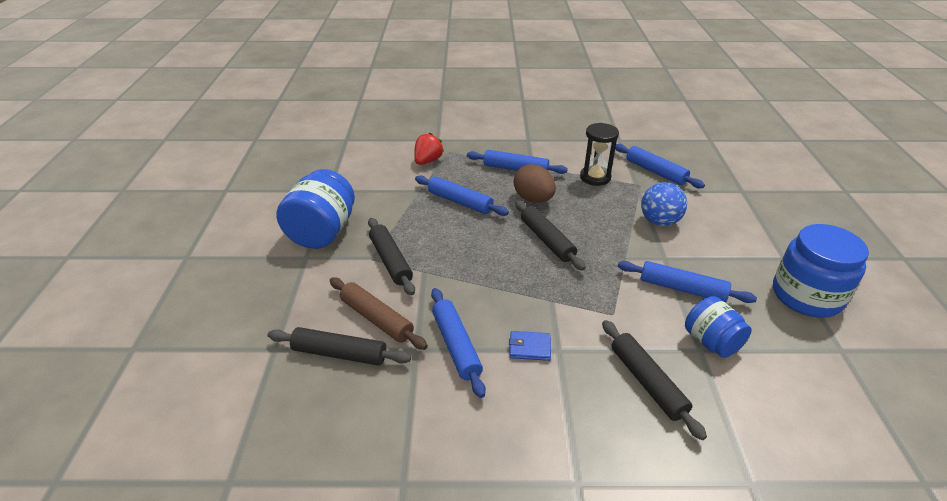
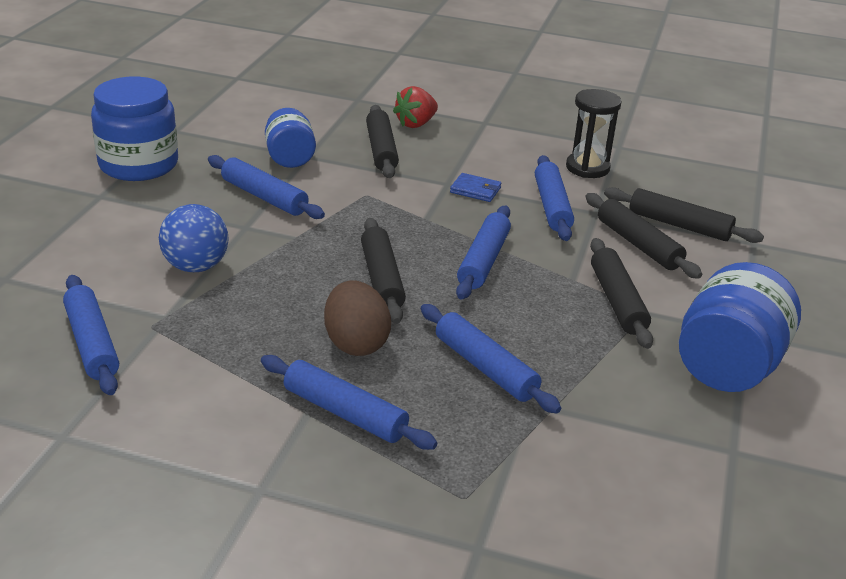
camera: 165 degrees left, 5 degrees down
brown rolling pin [330,277,428,350] -> black rolling pin [586,193,702,279]
red strawberry [414,133,444,165] -> red strawberry moved to [393,86,438,128]
black hourglass [580,123,619,186] -> black hourglass moved to [566,89,622,178]
none -> blue rolling pin [456,206,511,299]

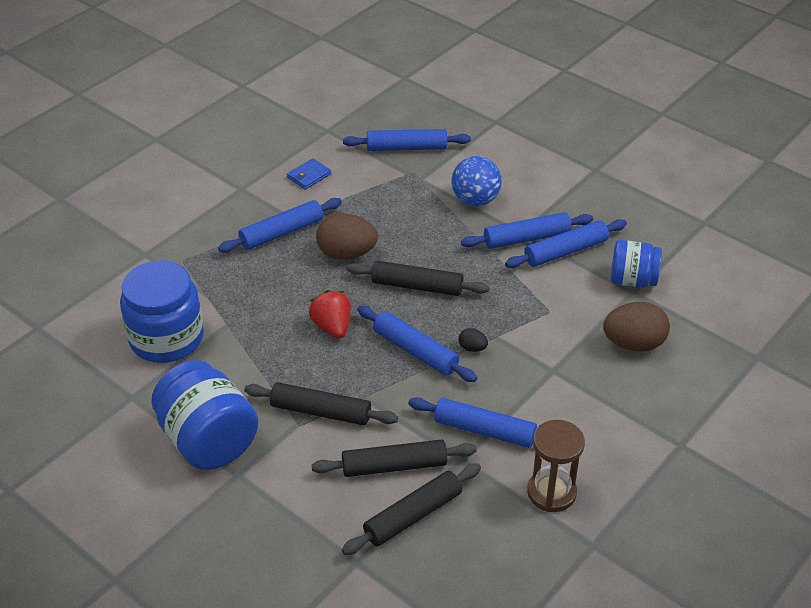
camera: 115 degrees right, 10 degrees up
blue jar [91,77,178,181] -> blue jar moved to [120,261,204,363]
black rolling pin [366,105,399,178] -> brown egg [603,302,670,351]
red strawberry [393,86,438,128] -> red strawberry moved to [309,290,351,339]
blue rolling pin [421,304,561,414] -> blue rolling pin moved to [461,212,593,249]
blue wallet [450,173,501,202] -> blue wallet moved to [287,158,331,190]
black hourglass [566,89,622,178] -> brown hourglass [527,420,585,512]
none -> black egg [459,328,488,352]

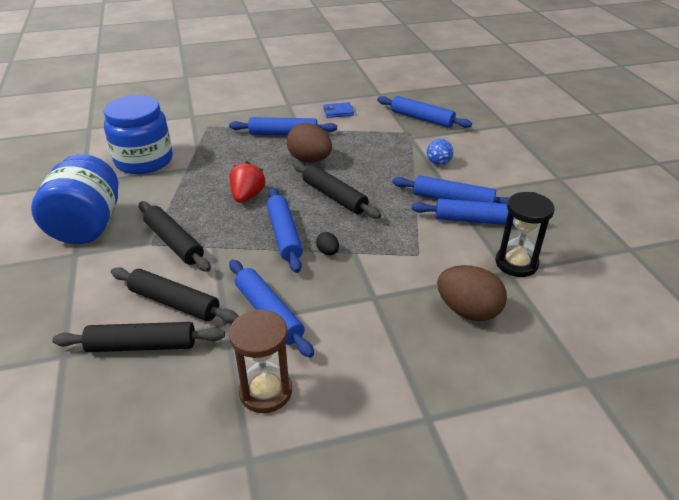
camera: 35 degrees right, 5 degrees down
blue ball [451,156,502,206] -> blue ball [427,139,453,165], size x0.60
blue jar [611,240,662,288] -> black hourglass [495,192,555,277]

